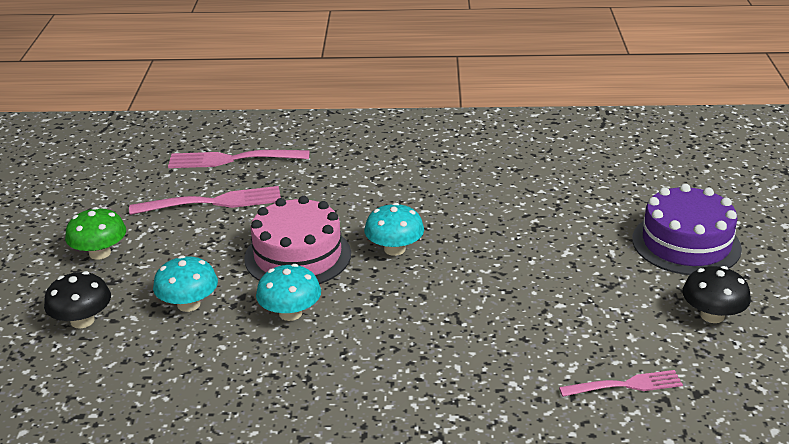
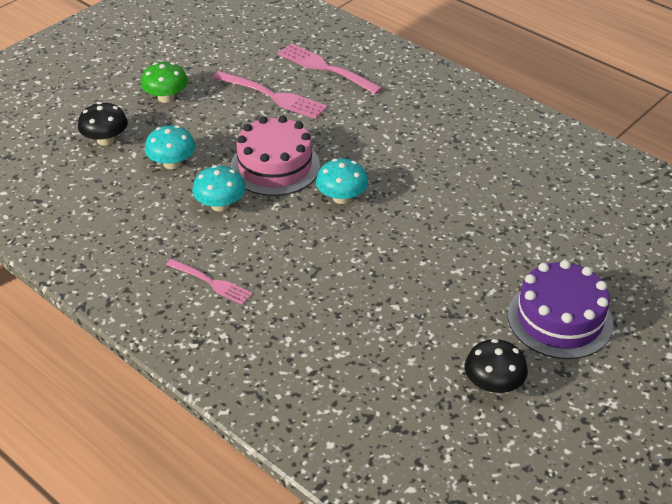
camera: 40 degrees right, 10 degrees up
pink fork [559,370,683,397] -> pink fork moved to [166,259,253,305]

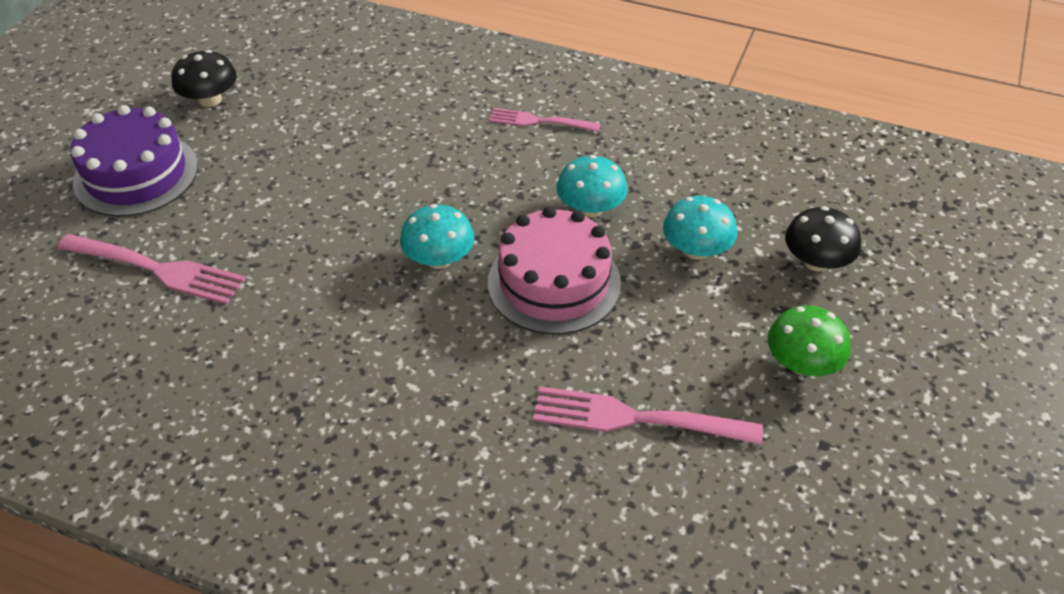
camera: 160 degrees right, 5 degrees up
pink fork [278,43,383,95] -> pink fork moved to [57,234,246,304]

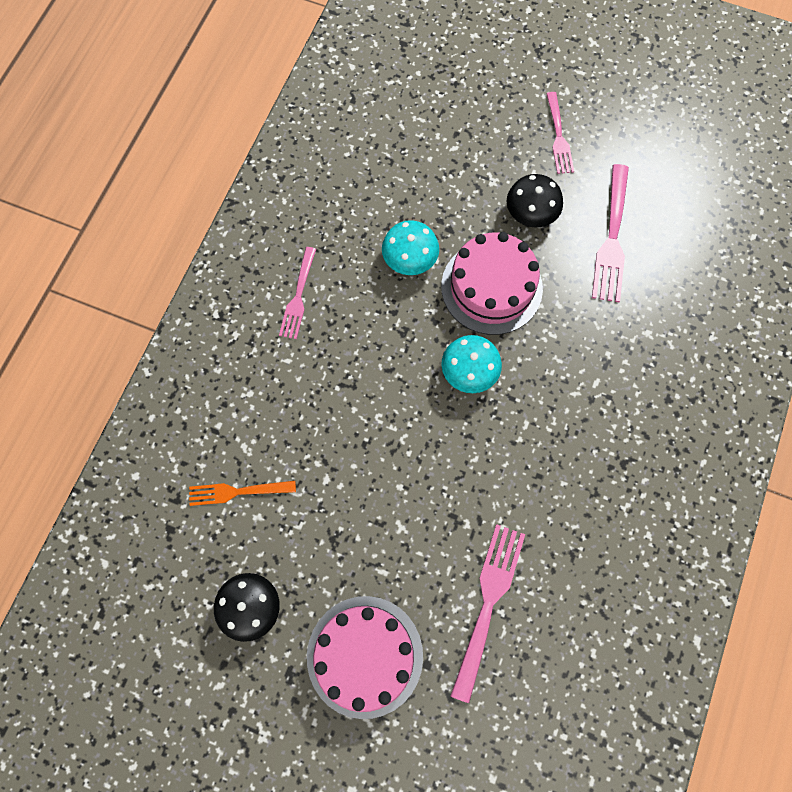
camera: 90 degrees left, 25 degrees up
purple cake [70,105,198,217] -> pink cake [307,596,423,719]
turquoise mushroom [663,196,737,260] -> none
green mushroom [768,306,851,376] -> pink fork [546,92,574,174]
black mushroom [785,206,861,272] -> black mushroom moved to [507,174,563,227]
none -> orange fork [189,481,296,506]

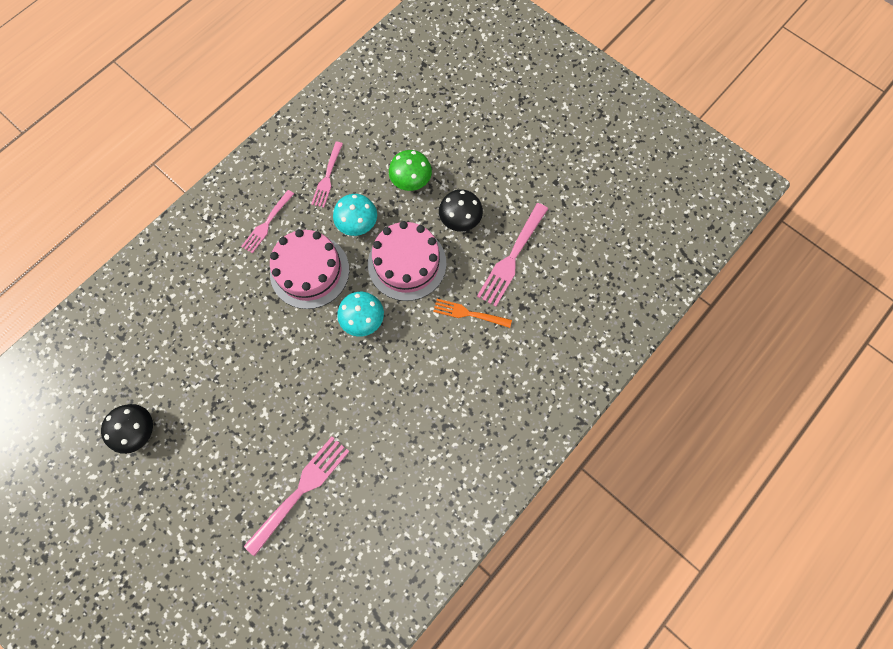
camera: 20 degrees right, 0 degrees up
orange fork [189,481,296,506] -> orange fork moved to [433,299,512,328]
pink cake [307,596,423,719] -> pink cake moved to [270,229,349,309]
pink fork [546,92,574,174] -> pink fork moved to [311,142,343,208]
none -> green mushroom [389,150,432,191]

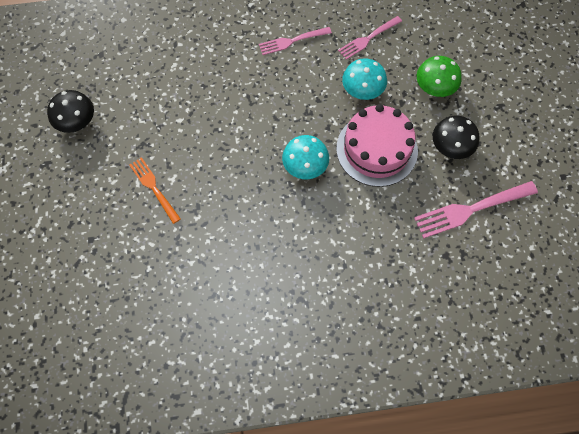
camera: 40 degrees right, 5 degrees down
pink fork [244,437,349,556] -> none
pink cake [270,229,349,309] -> none
orange fork [433,299,512,328] -> orange fork moved to [129,157,181,224]

